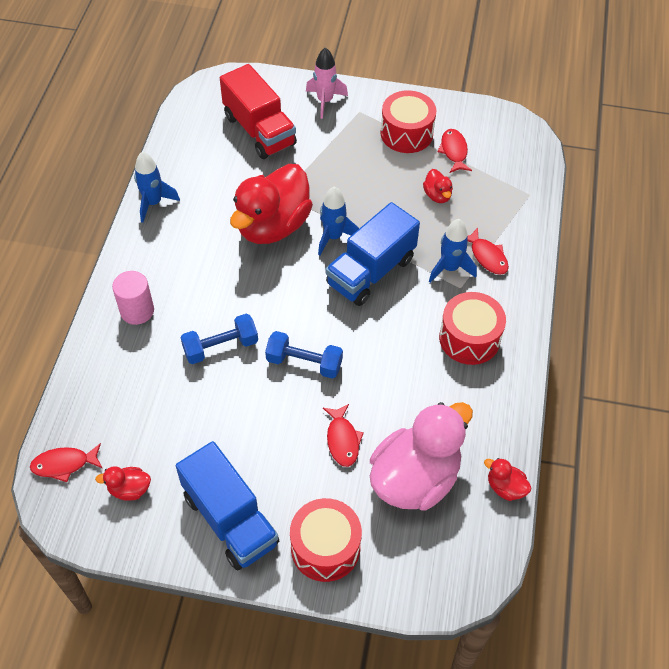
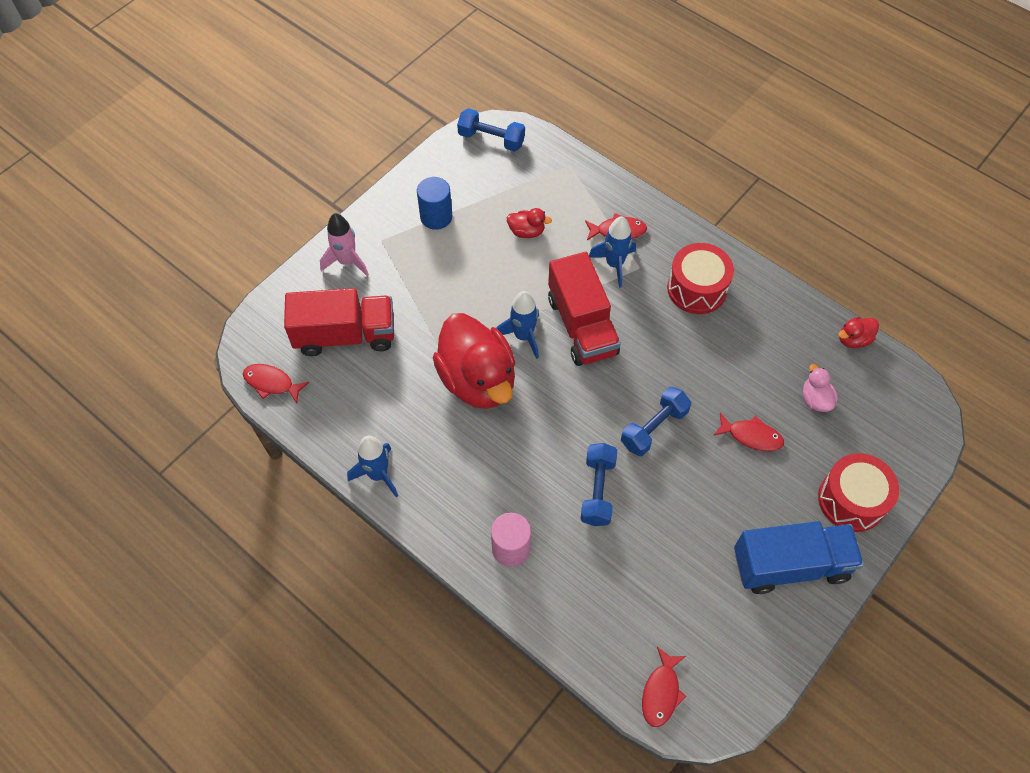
camera: 60 degrees left, 5 degrees up
red duck [95,466,151,501] -> none
blue truck [326,202,420,306] -> red truck [548,252,621,366]
pink duck [370,402,473,511] -> pink duck [803,364,838,412], size x0.42
red drum [381,90,436,153] -> blue cylinder [417,177,452,230]
red fish [437,129,472,173] -> red fish moved to [243,364,309,404]
none -> blue dumbbell [457,108,525,152]

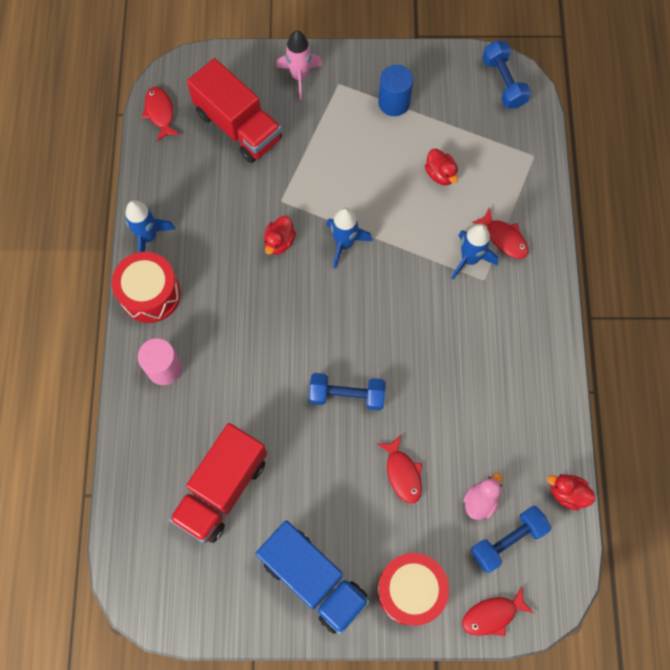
camera: 50 degrees right, 10 degrees up
red duck [433,313,515,409] -> red duck [264,216,296,255], size x0.42
red truck [548,252,621,366] -> red truck moved to [169,423,267,543]
blue dumbbell [581,443,617,526] -> blue dumbbell moved to [471,506,551,573]
red fish [642,647,687,727] -> red fish moved to [462,587,534,636]
red drum [667,243,734,314] -> red drum moved to [111,252,181,323]

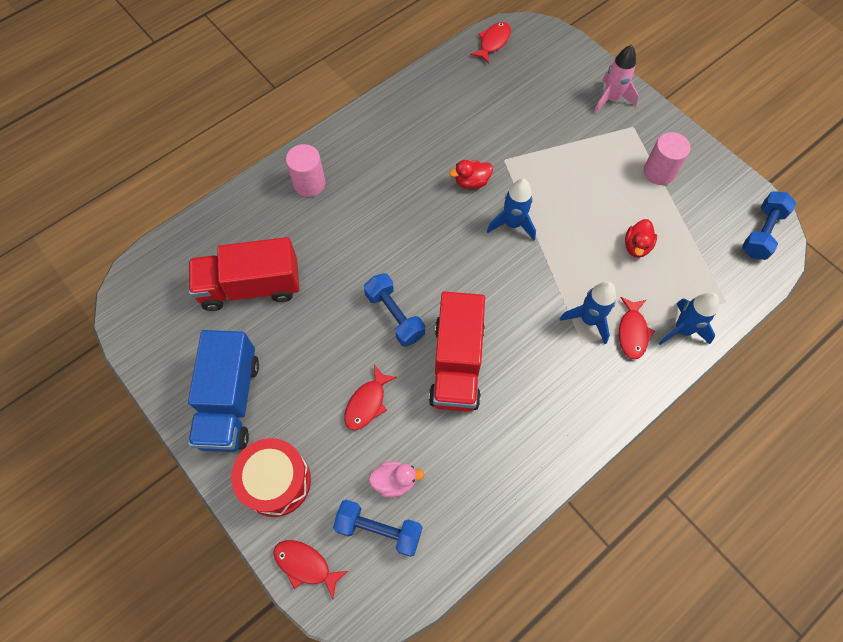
camera: 50 degrees right, 5 degrees down
red drum [111,252,181,323] -> none
blue rocket [125,200,175,252] -> blue rocket moved to [659,292,719,345]
red truck [187,58,282,163] -> red truck moved to [429,291,485,412]
blue cylinder [378,65,413,116] -> pink cylinder [644,132,690,185]
red duck [547,474,596,511] -> none

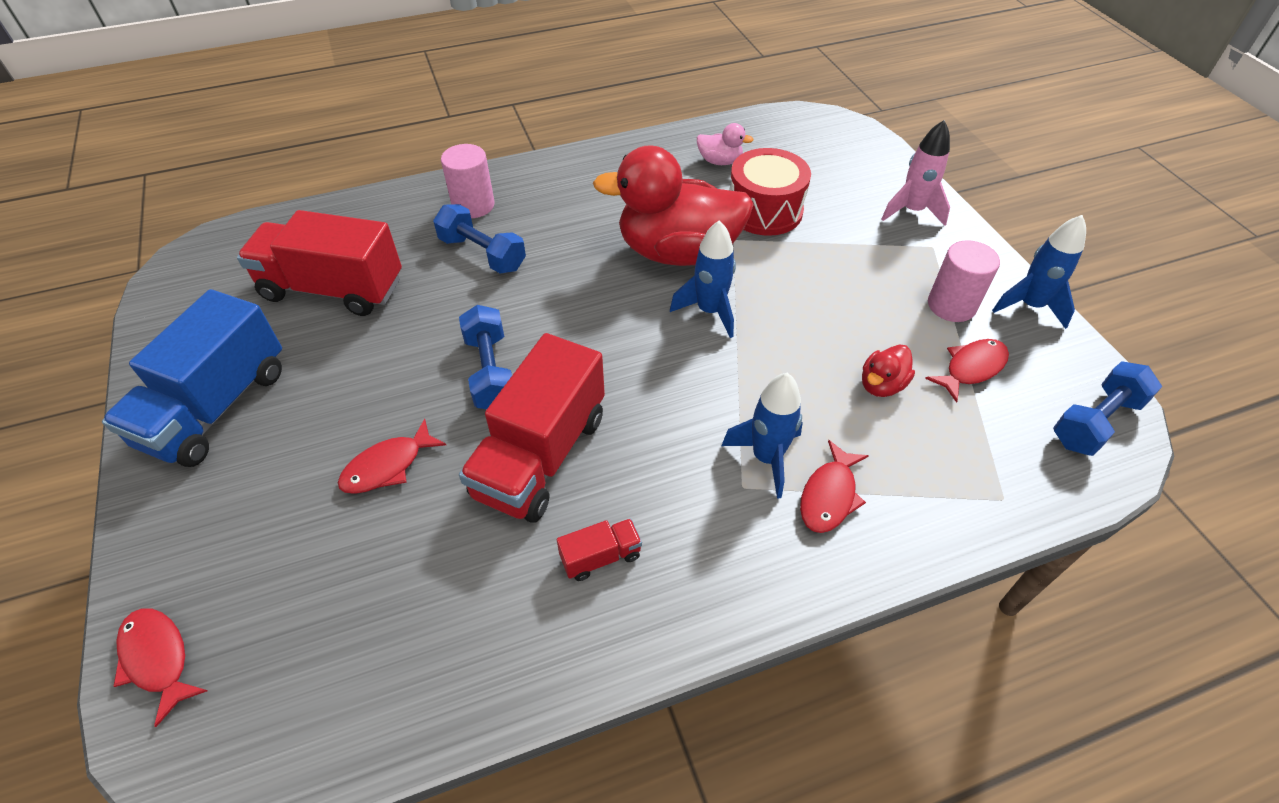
camera: 20 degrees right, 15 degrees down
red drum [231,438,311,517] -> red drum moved to [729,148,811,236]
blue dumbbell [333,500,422,557] -> blue dumbbell moved to [433,204,526,274]
pink duck [369,461,424,497] -> pink duck moved to [697,123,753,165]
red duck [450,160,493,189] -> red duck [593,145,754,266], size x2.39
red fish [470,22,511,64] -> red fish moved to [925,339,1009,403]
blue rocket [659,292,719,345] -> blue rocket moved to [992,215,1086,329]
none -> red truck [557,519,642,581]

